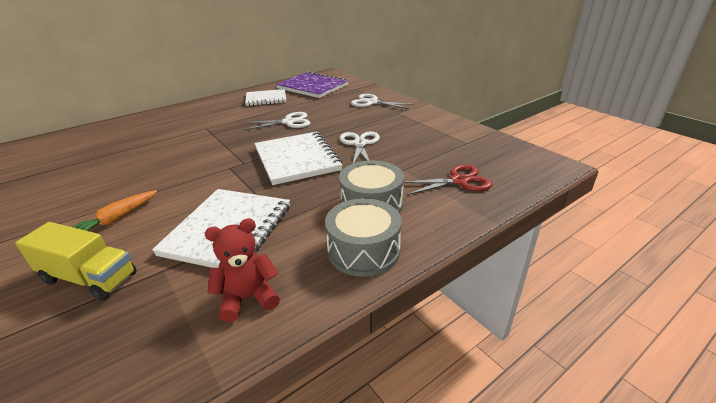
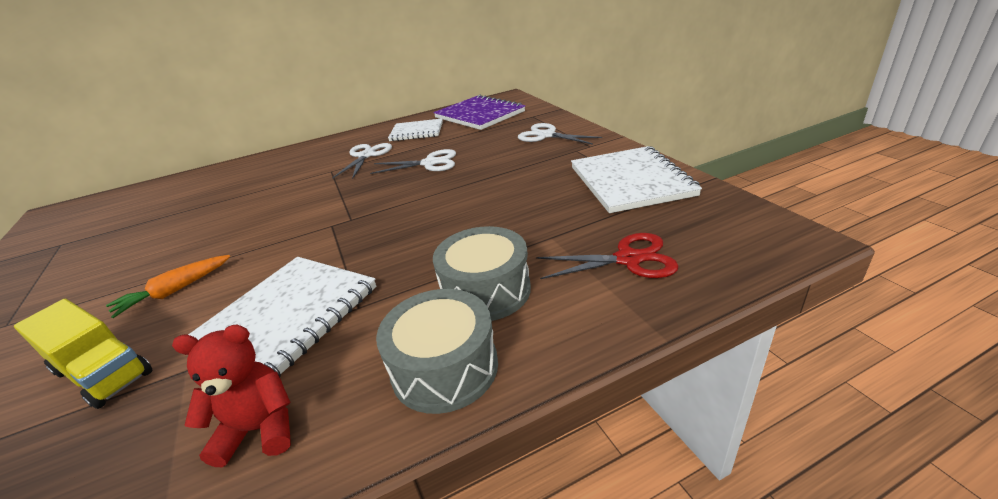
camera: 15 degrees right, 0 degrees up
white notebook [254,132,343,185] -> white notebook moved to [571,146,702,213]
white scissors [340,131,380,163] -> white scissors moved to [332,143,392,179]

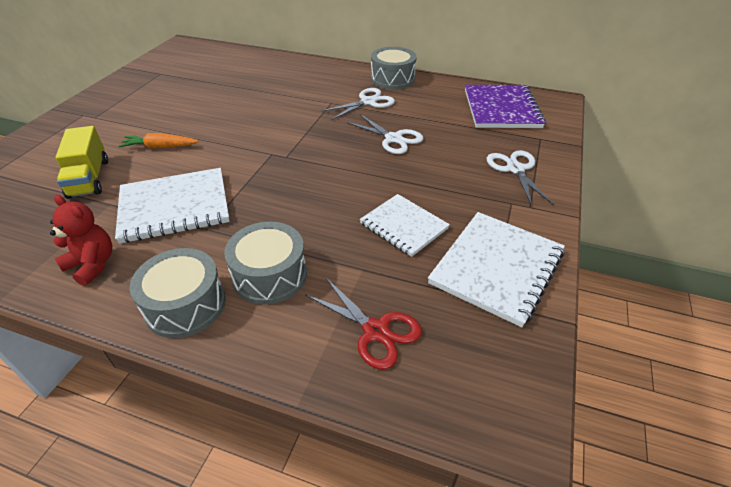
camera: 40 degrees right, 10 degrees up
white notebook [388,118,443,141] -> white notebook moved to [360,194,450,257]
none -> grey drum [371,47,417,89]

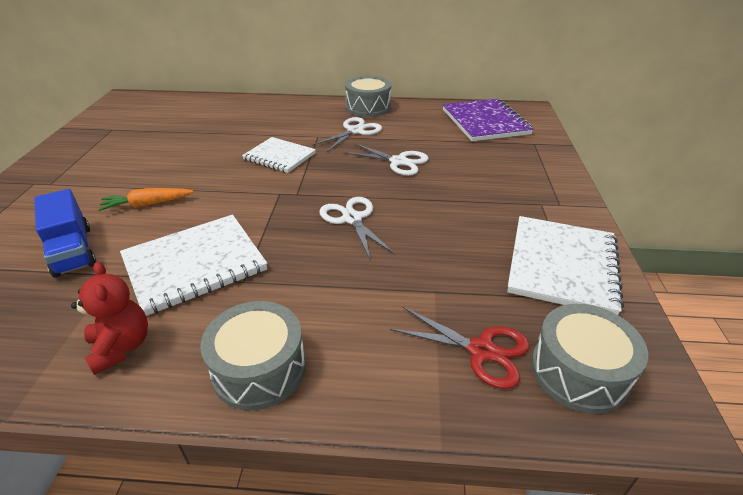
camera: 15 degrees left, 5 degrees down
red teddy bear [50,195,112,286] -> red teddy bear turned 45 degrees clockwise [71,261,148,375]
yellow truck [55,126,108,199] -> blue truck [34,189,96,278]
grey drum [224,222,307,305] -> grey drum moved to [531,304,648,414]
white notebook [360,194,450,257] -> white notebook moved to [242,137,316,173]
white scissors [487,150,554,206] -> white scissors moved to [319,197,395,261]

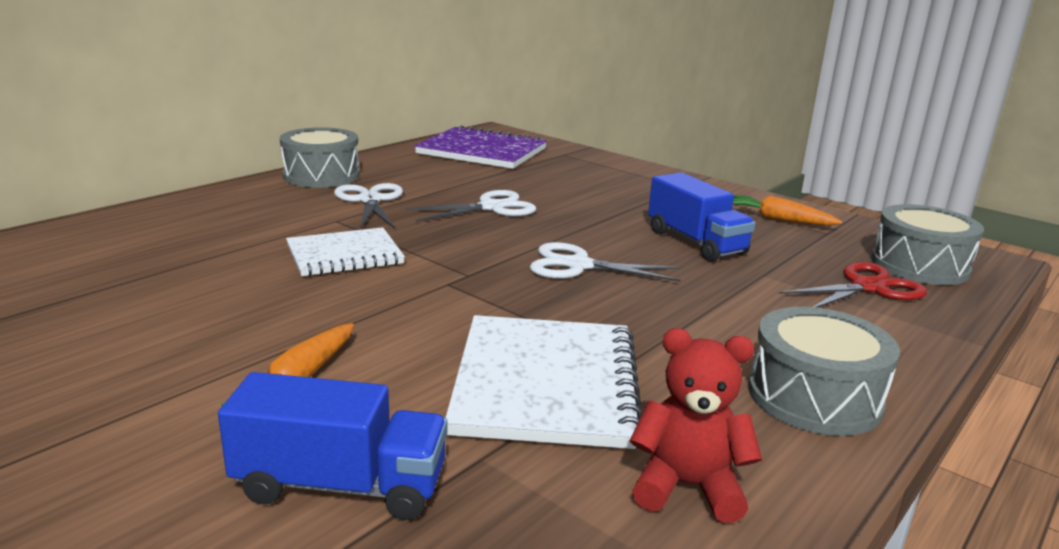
camera: 55 degrees left, 15 degrees down
white notebook [507,216,624,315] -> orange carrot [733,195,842,226]
none -> blue truck [648,172,755,261]

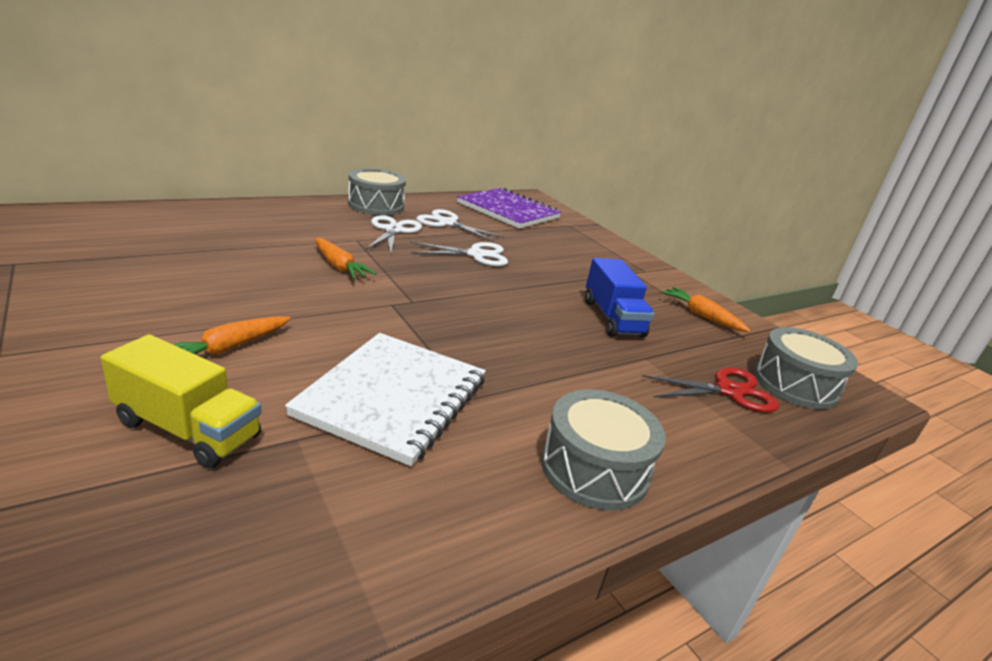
camera: 15 degrees right, 5 degrees up
blue truck [218,372,448,520] -> yellow truck [101,334,262,468]
white notebook [286,227,405,276] -> orange carrot [315,238,377,279]
white scissors [530,242,681,282] -> white scissors moved to [416,209,504,241]
red teddy bear [630,328,762,523] -> none

